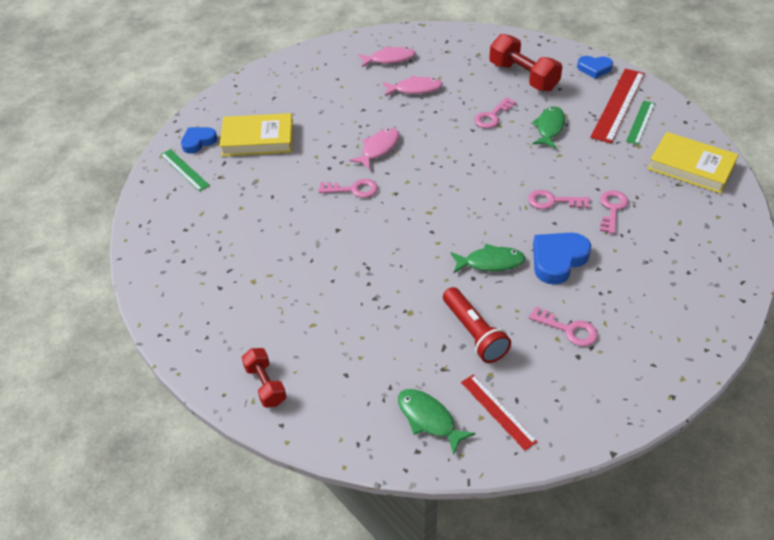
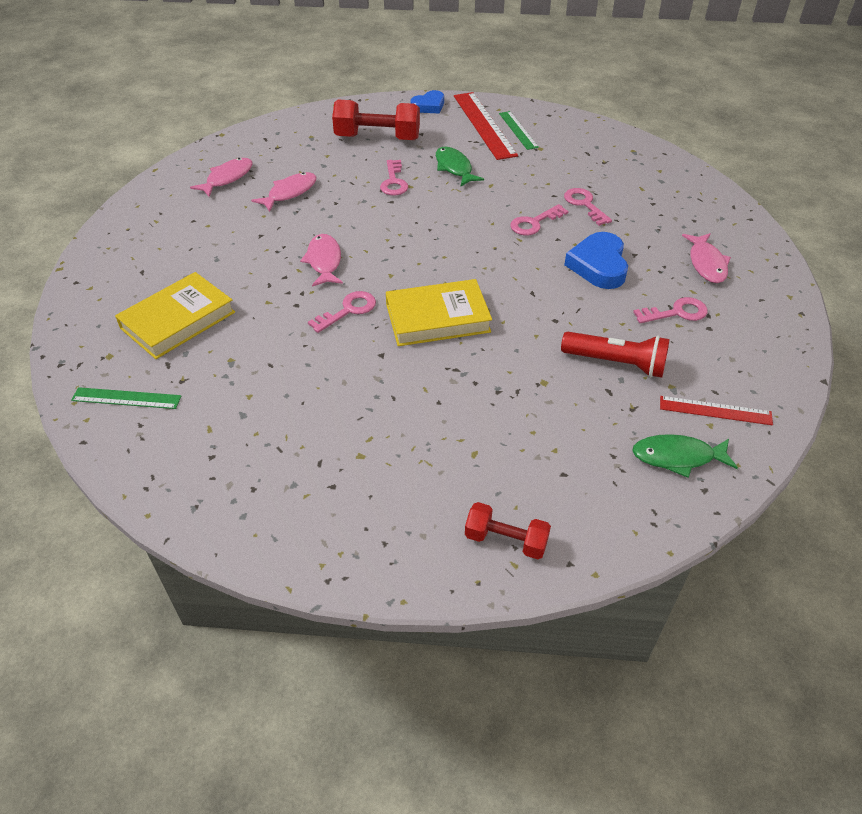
camera: 45 degrees left, 0 degrees up
blue heart [181,127,217,154] -> none
green fish [450,244,526,273] -> none
yellow book [648,132,739,193] -> yellow book moved to [386,279,492,346]
none -> pink fish [682,233,731,283]

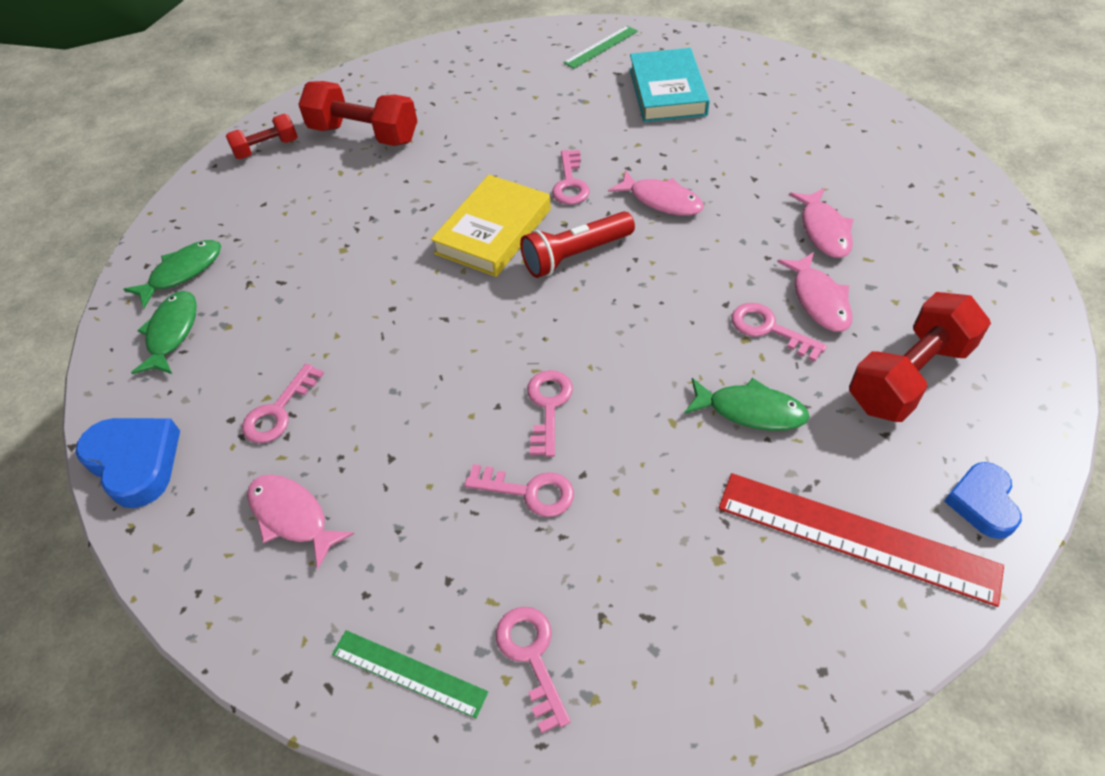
camera: 135 degrees right, 5 degrees up
yellow book [115,272,235,359] -> turquoise book [629,48,710,122]
pink fish [190,158,252,197] -> pink fish moved to [777,252,852,332]
green ruler [499,111,539,150] -> green ruler moved to [332,630,488,718]
red flashlight [561,332,670,378] -> red flashlight moved to [520,211,635,278]
blue heart [564,232,628,289] -> blue heart moved to [75,418,180,508]
red ruler [660,396,773,425] -> green fish [131,291,197,374]
none -> red dumbbell [298,81,417,146]
none -> pink key [496,607,571,733]

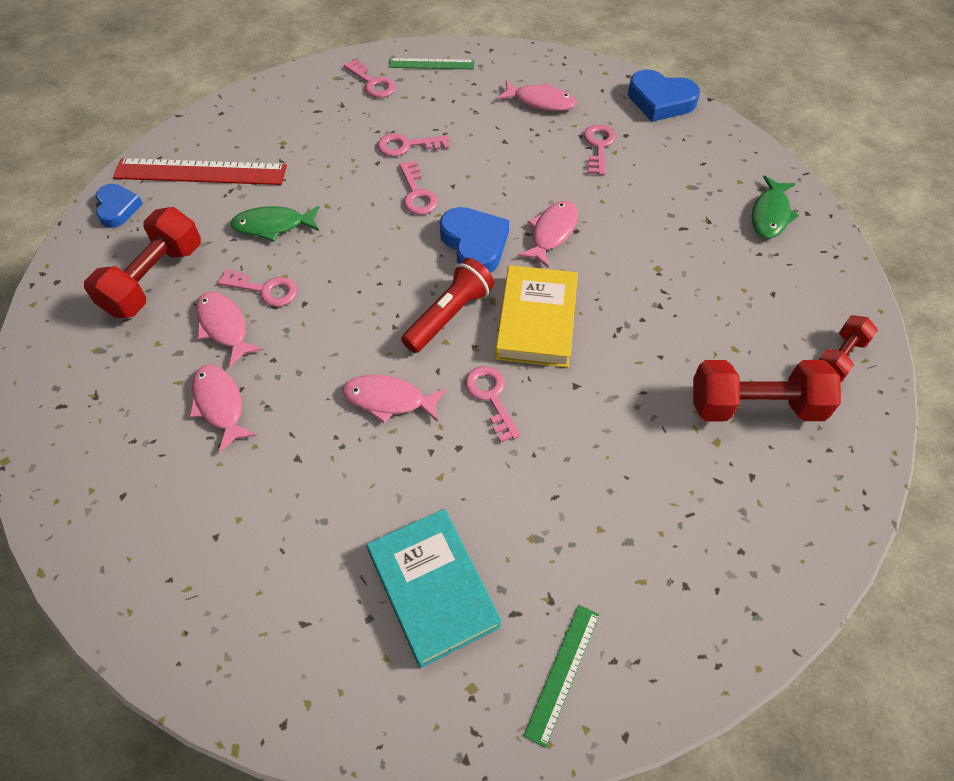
camera: 155 degrees right, 5 degrees up
green fish [131,291,197,374] -> none
none -> blue heart [440,207,509,273]
none -> pink fish [518,201,578,267]

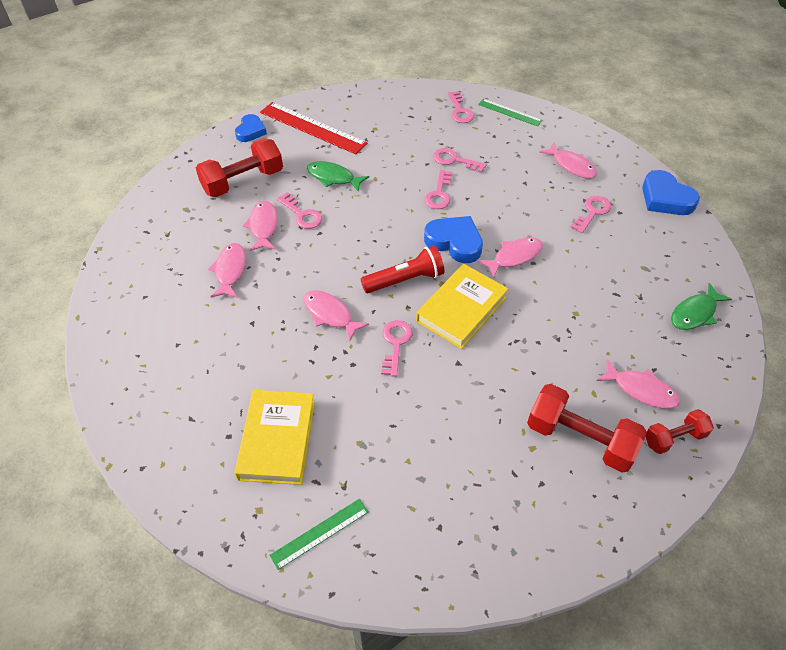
camera: 30 degrees right, 5 degrees down
turquoise book [367,509,502,668] -> yellow book [234,390,315,485]
blue heart [440,207,509,273] -> blue heart turned 60 degrees counterclockwise [424,216,483,263]
none -> pink fish [596,359,680,409]

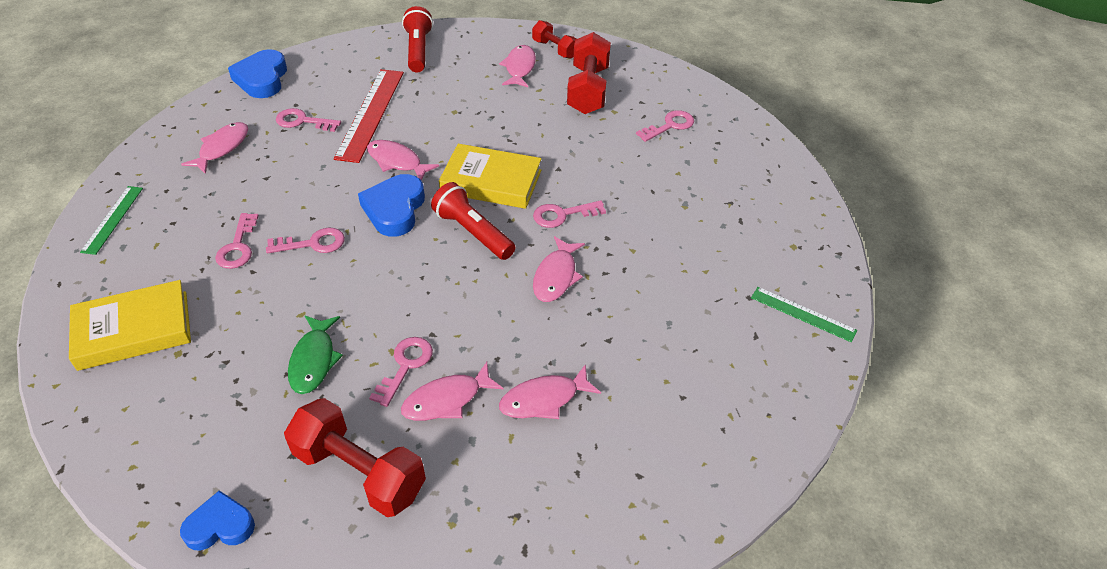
camera: 115 degrees left, 5 degrees down
yellow book [234,390,315,485] -> yellow book moved to [69,280,191,371]
red ruler [260,102,368,154] -> red ruler moved to [334,69,404,163]
green ruler [269,498,369,570] -> green ruler moved to [751,287,857,342]
pink key [448,91,474,123] -> pink key moved to [636,110,694,142]
blue heart [642,170,700,215] -> blue heart turned 150 degrees clockwise [228,49,287,98]
green fish [671,283,732,330] -> red flashlight [402,6,433,72]

